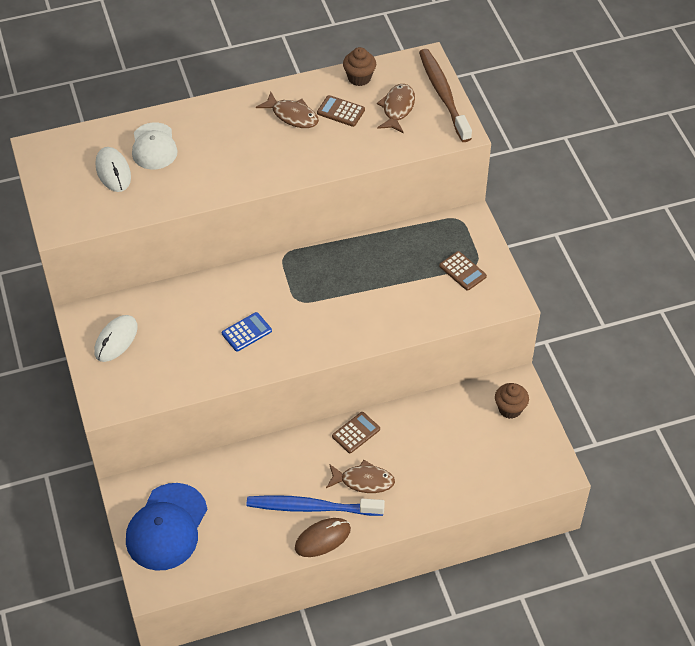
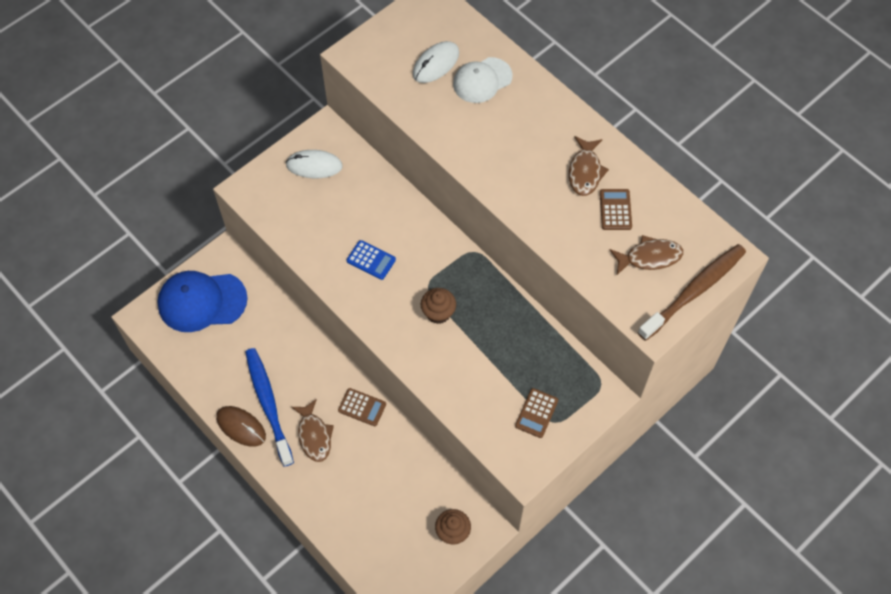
camera: 65 degrees right, 10 degrees up
brown cupcake [343,47,376,86] -> brown cupcake moved to [421,288,456,324]

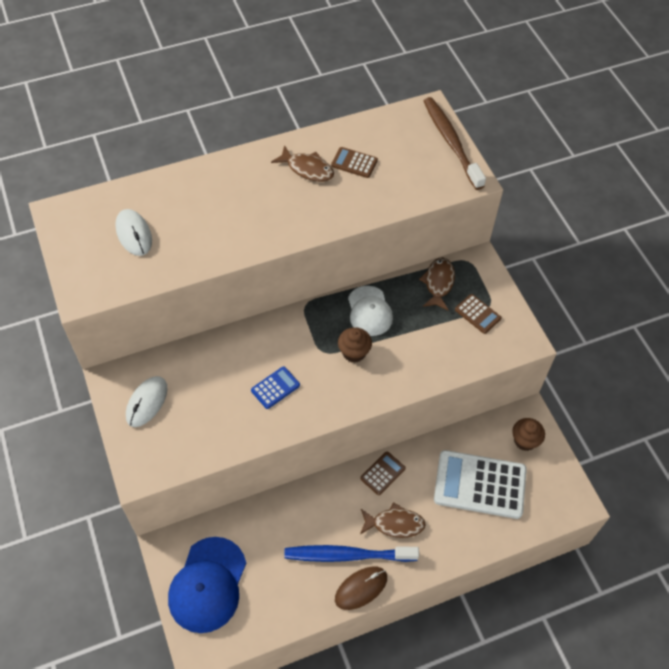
camera: 70 degrees left, 5 degrees down
white cap [453,57,513,103] -> white cap moved to [348,286,393,336]
brown fish [609,235,683,275] -> brown fish moved to [419,257,455,310]
none -> white calculator [434,450,527,519]

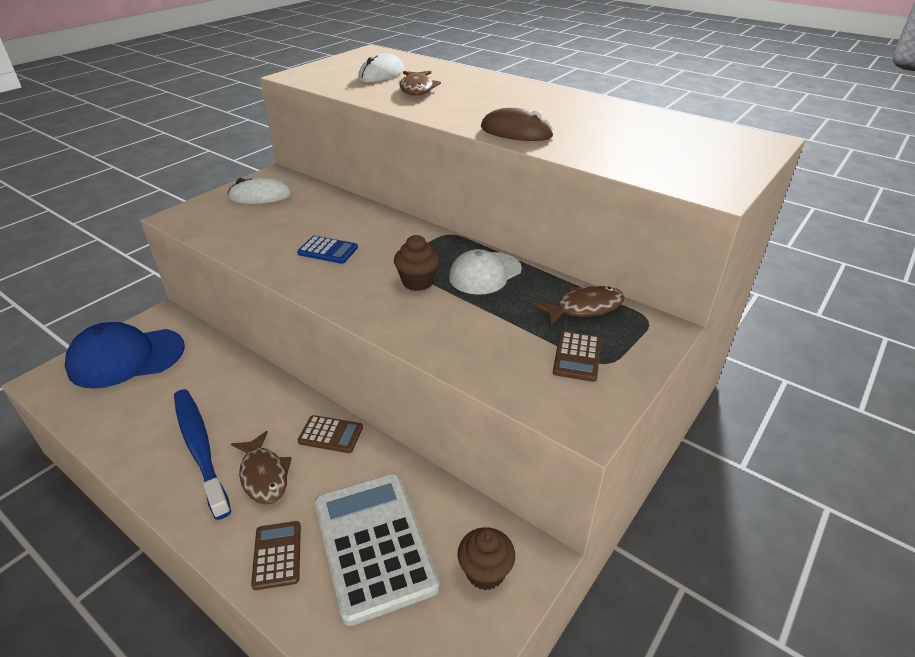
camera: 60 degrees right, 20 degrees down
brown fish [271,145,334,182] -> brown fish moved to [400,71,441,96]
brown calculator [331,147,378,178] -> brown calculator moved to [251,521,301,590]
brown mouse [335,567,387,610] -> brown mouse moved to [481,108,553,141]
brown toothbrush [424,97,486,190] -> none

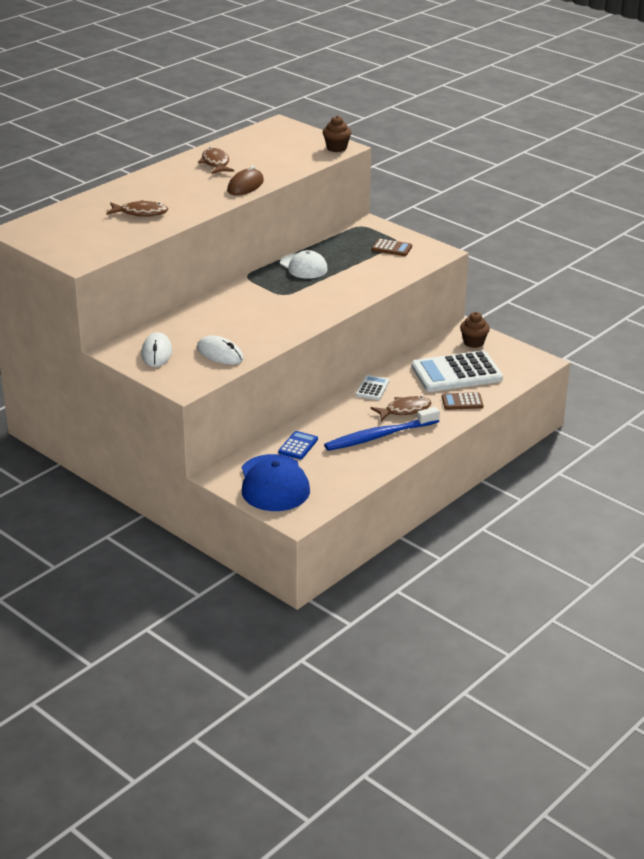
camera: 85 degrees left, 5 degrees down
blue calculator [297,236,358,264] -> blue calculator moved to [278,431,318,459]
brown calculator [298,415,363,453] -> white calculator [356,375,389,400]
white mouse [358,53,404,82] -> white mouse moved to [197,336,244,365]
brown cupcake [394,235,440,291] -> brown cupcake moved to [323,116,351,152]
brown fish [533,286,625,326] -> brown fish moved to [198,148,234,174]

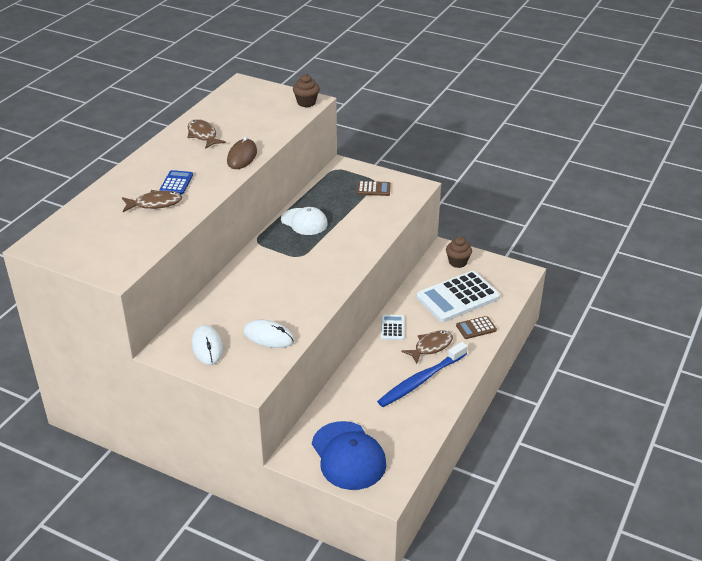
camera: 15 degrees left, 5 degrees up
blue calculator [278,431,318,459] -> blue calculator moved to [160,170,193,194]

